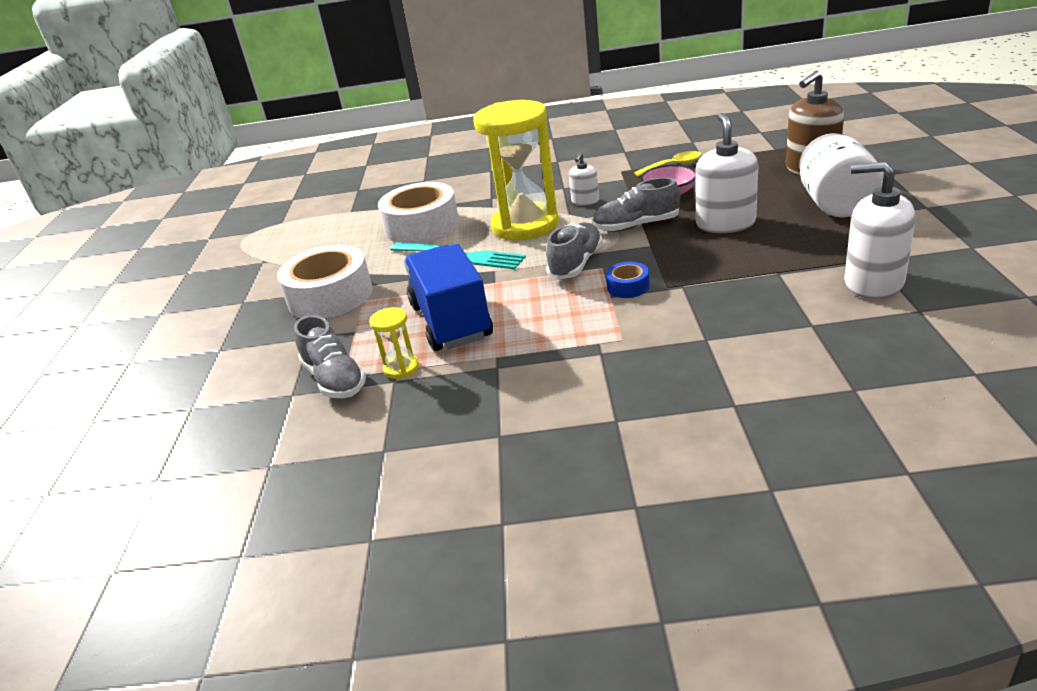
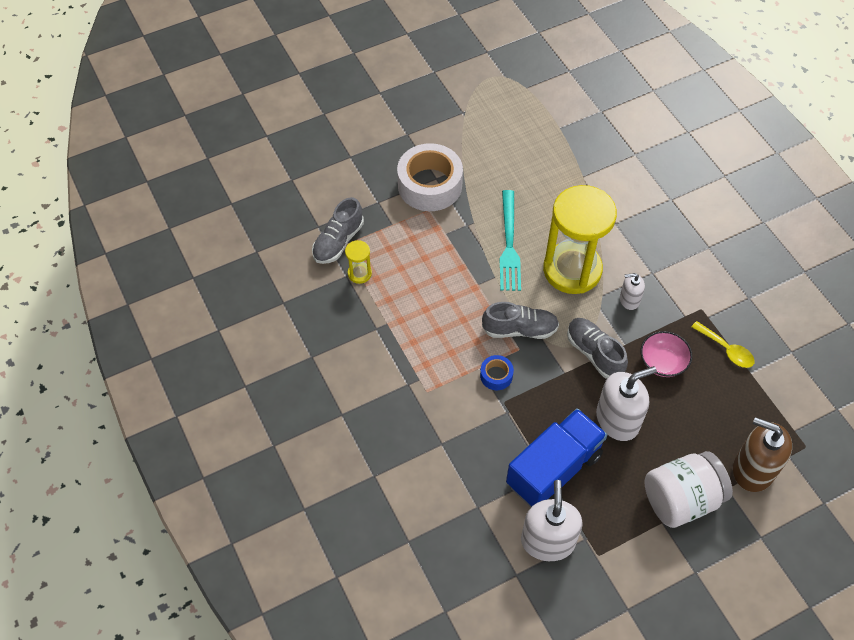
camera: 60 degrees right, 25 degrees up
white tape [378,182,459,243] -> none
blue truck [404,244,493,351] -> blue truck moved to [506,408,607,507]

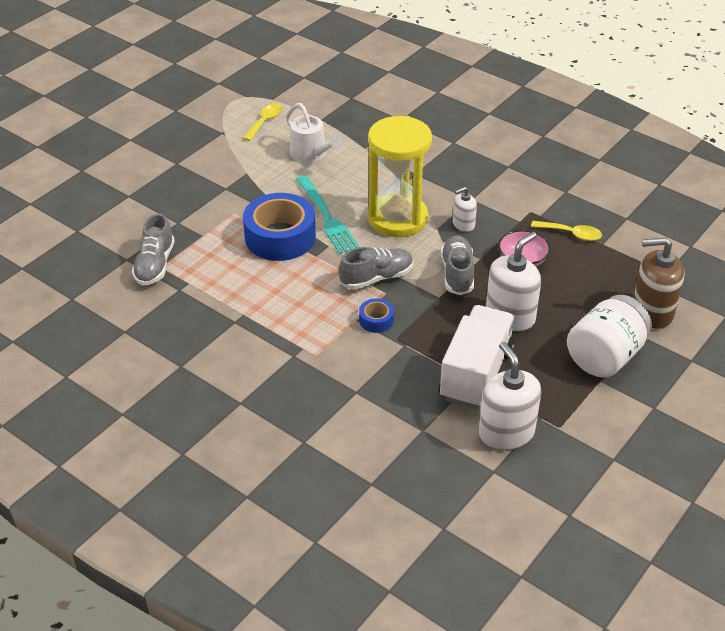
camera: 25 degrees left, 15 degrees down
yellow hourglass [345,240,372,284] -> none
white tape [397,143,463,211] -> none
blue truck [506,408,607,507] -> white truck [439,305,515,409]
grey shoe [567,318,628,379] -> grey shoe turned 60 degrees clockwise [441,235,474,295]
none -> yellow spoon [243,103,283,141]
none -> blue tape [243,193,316,261]
none -> white watering can [286,103,343,163]

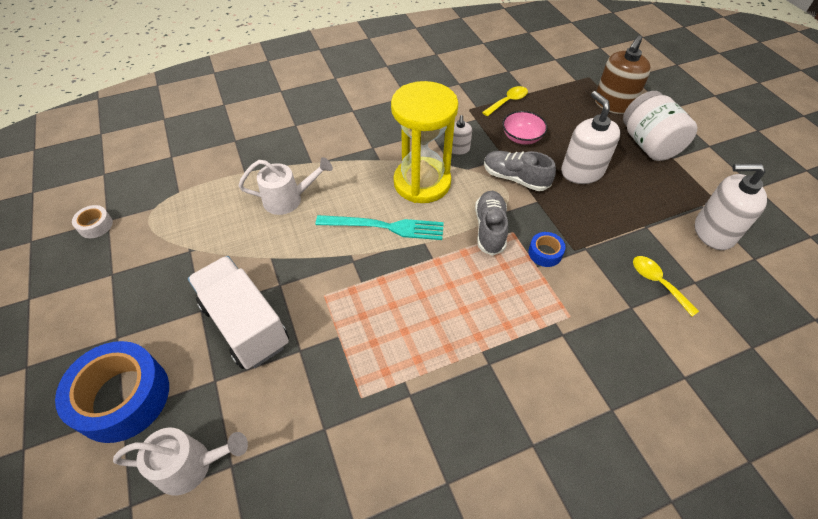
camera: 60 degrees left, 10 degrees up
grey shoe [132,213,175,286] -> none
yellow spoon [243,103,283,141] -> yellow spoon moved to [633,256,699,316]
blue tape [243,193,316,261] -> blue tape moved to [55,341,169,443]
white truck [439,305,515,409] -> white truck moved to [188,256,289,369]
none -> white tape [72,205,113,238]
none -> white watering can [113,427,248,496]

